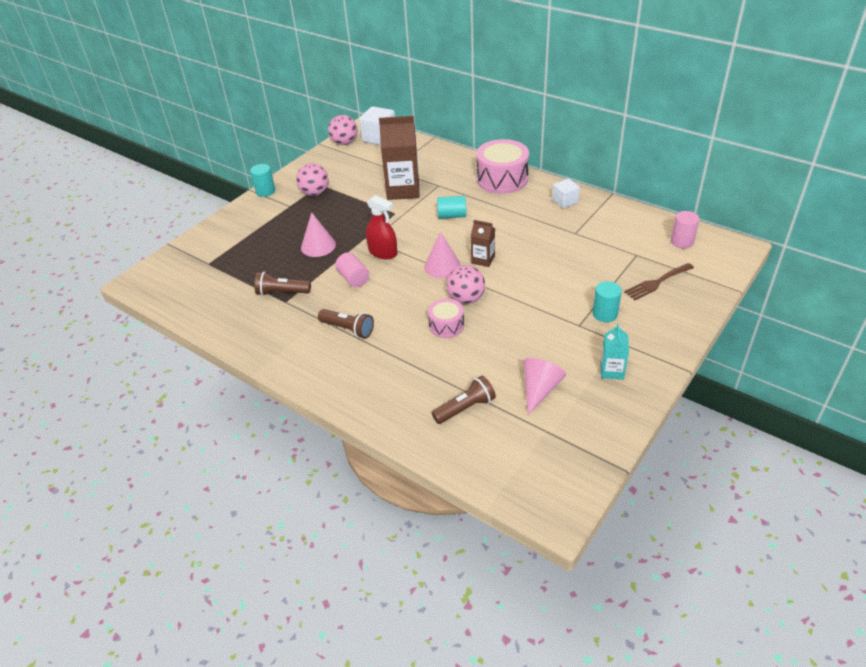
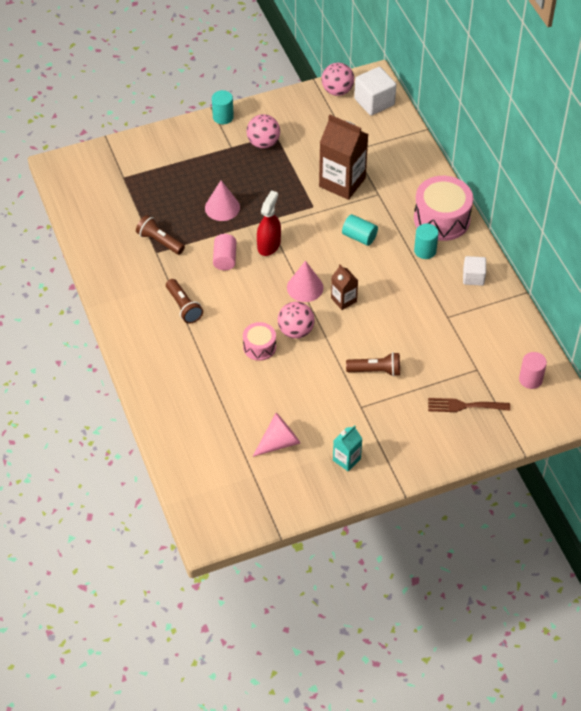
camera: 30 degrees right, 10 degrees up
red spray bottle [366,195,397,259] -> red spray bottle turned 135 degrees counterclockwise [257,191,281,256]
brown flashlight [432,375,496,424] -> brown flashlight moved to [346,352,400,377]
turquoise cylinder [593,281,622,322] -> turquoise cylinder moved to [414,223,439,259]

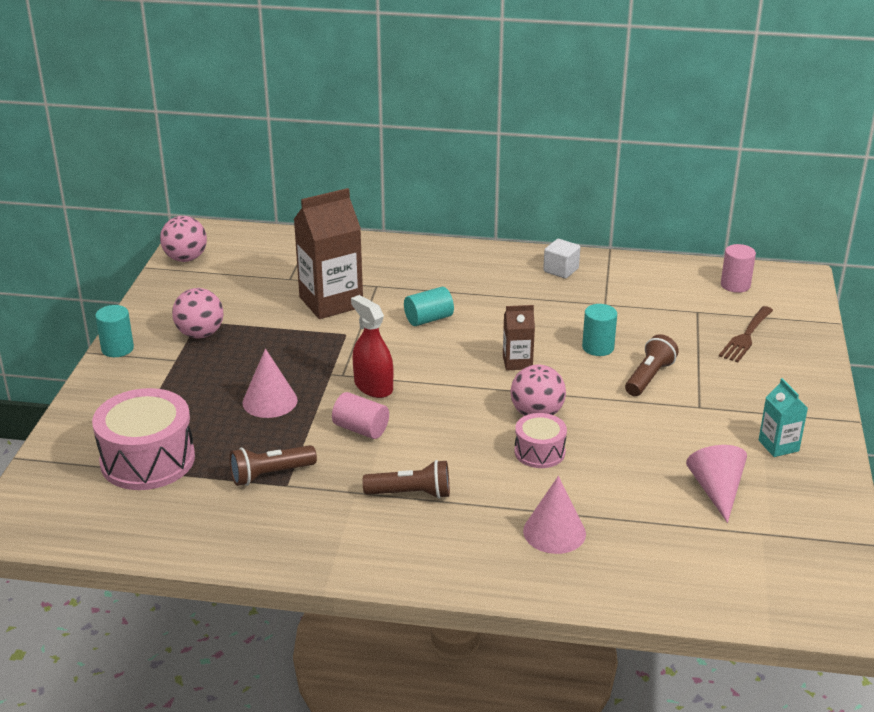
camera: 60 degrees left, 20 degrees down
pink cone [287,261,323,302] -> pink cone moved to [523,476,586,554]
white cube [354,67,396,116] -> none
pink drum [414,176,473,241] -> pink drum moved to [92,388,195,490]
turquoise cylinder [414,223,439,259] -> turquoise cylinder moved to [582,304,617,356]

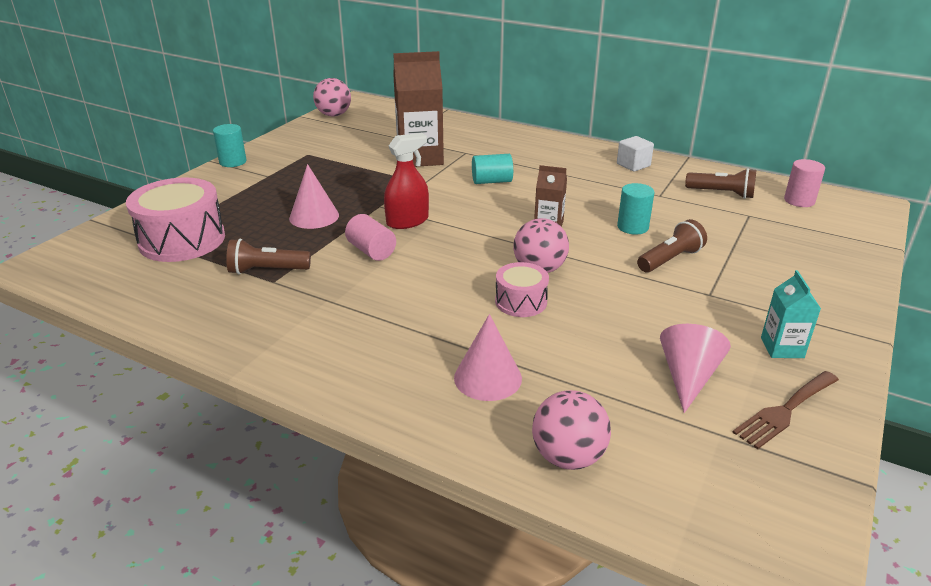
camera: 20 degrees right, 0 degrees up
pink ball [172,288,224,338] -> pink ball moved to [532,390,611,470]
red spray bottle [351,295,393,398] -> red spray bottle turned 75 degrees clockwise [384,133,429,229]
brown flashlight [363,460,450,499] -> brown flashlight moved to [685,168,756,199]
brown fork [719,306,773,362] -> brown fork moved to [732,371,839,449]

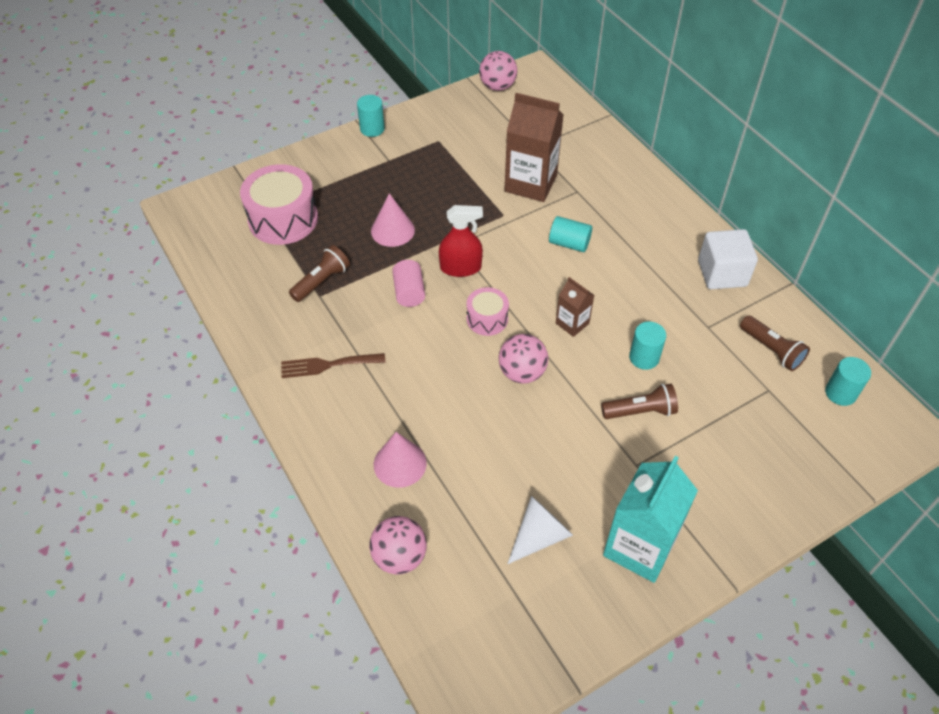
camera: 30 degrees right, 20 degrees up
brown flashlight [226,239,311,274] -> brown flashlight turned 105 degrees clockwise [289,245,350,302]
pink drum [495,262,549,317] -> pink drum moved to [467,287,509,336]
white cube [617,136,654,171] -> white cube [698,229,758,289], size x1.59
pink cone [660,324,731,413] -> white cone [507,496,573,564]
brown fork [732,371,839,449] -> brown fork moved to [281,353,386,378]
turquoise carton [761,270,821,358] -> turquoise carton [603,456,698,583], size x1.94
pink cylinder [784,159,825,207] -> turquoise cylinder [825,357,871,406]

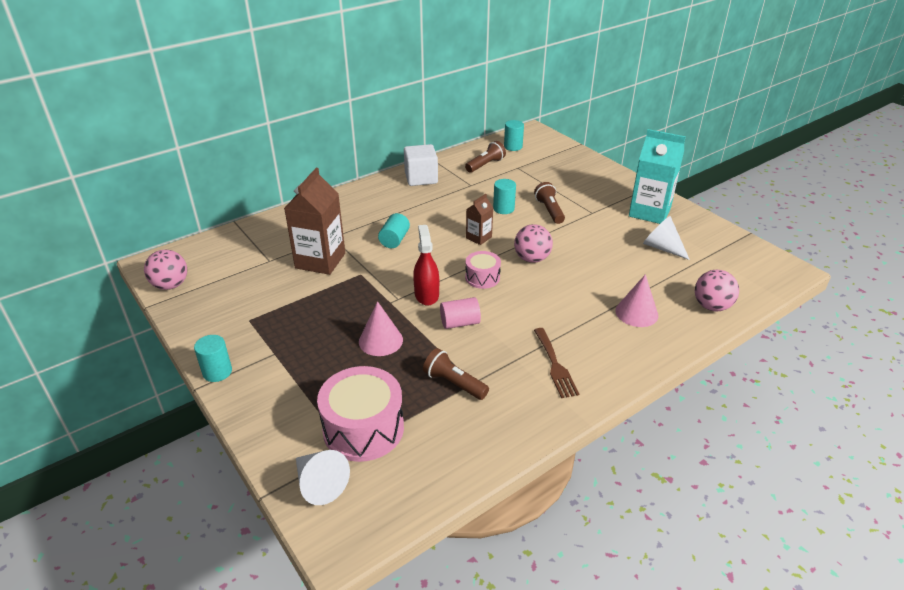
camera: 95 degrees left, 15 degrees down
none -> white cone [296,450,350,505]

